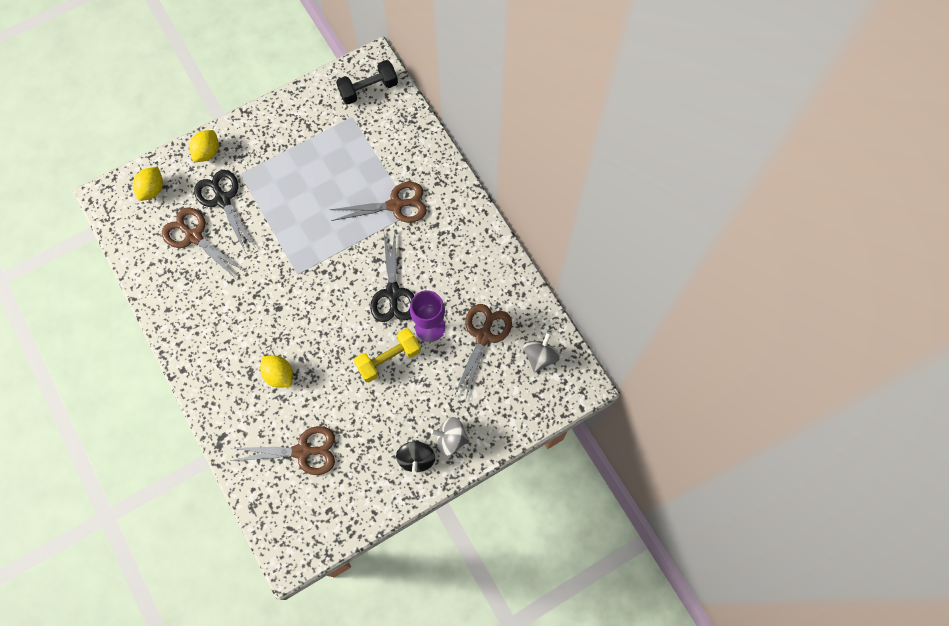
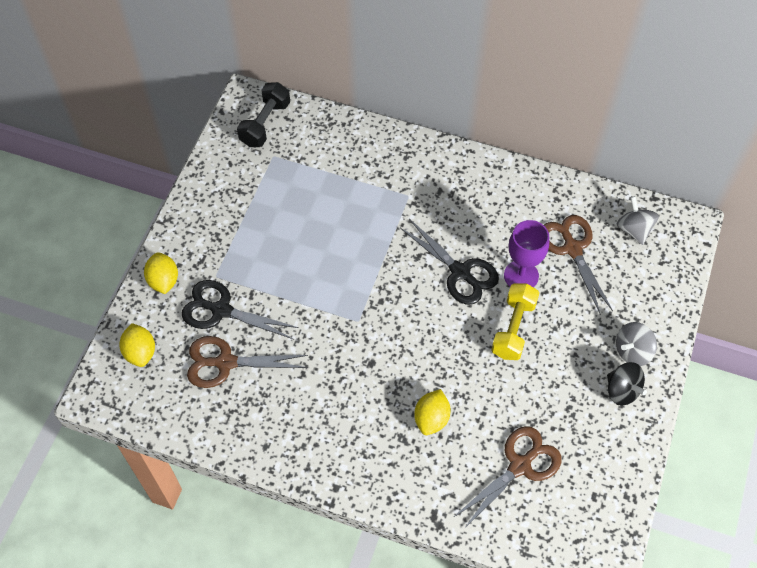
camera: 40 degrees left, 10 degrees down
yellow lemon [260,355,293,388] -> yellow lemon turned 75 degrees counterclockwise [414,389,451,435]
brown scissors [330,182,427,223] -> none

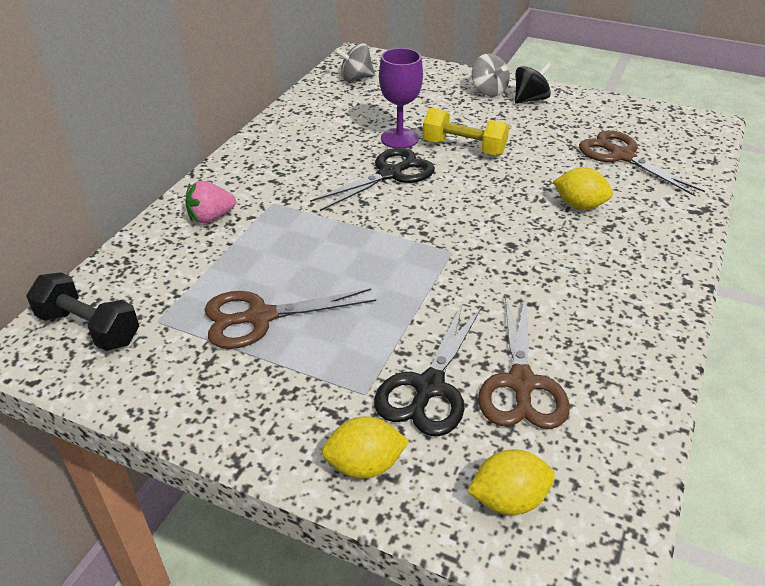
camera: 85 degrees left, 20 degrees down
brown scissors [544,215,613,315] -> brown scissors moved to [204,288,376,349]
none -> pink strawberry [186,181,236,223]

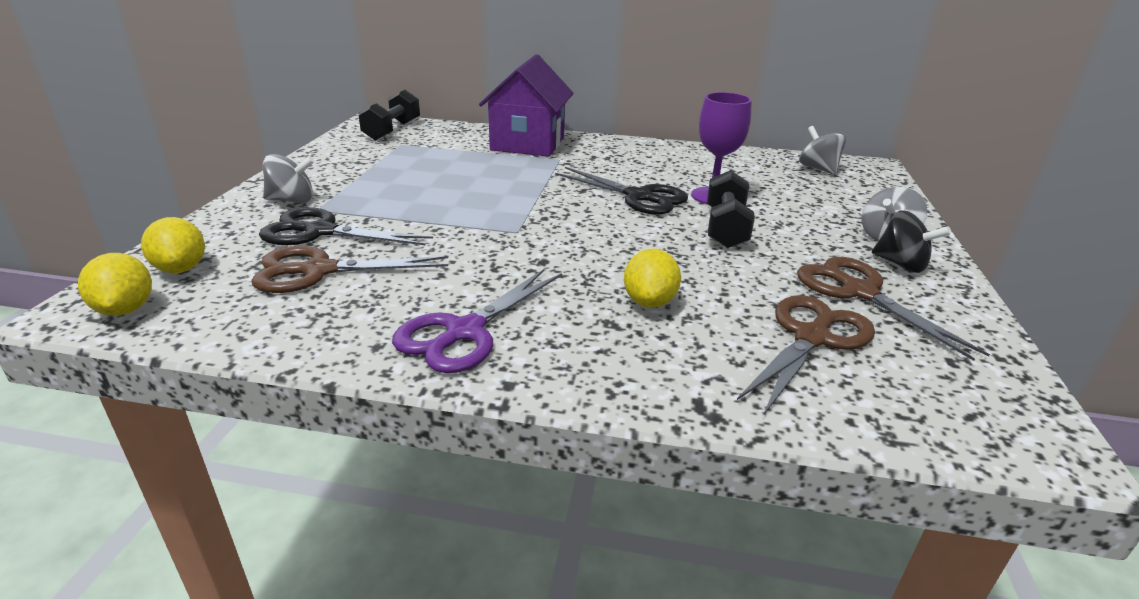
camera: 75 degrees right, 10 degrees down
pink strawberry [186,181,236,223] -> purple house [479,55,574,157]
brown scissors [204,288,376,349] -> brown scissors moved to [797,257,990,361]
yellow lemon [322,416,409,479] -> yellow lemon moved to [78,253,152,316]
yellow dumbbell [423,108,509,156] -> black dumbbell [707,170,755,249]
none -> grey spinning top [263,154,315,203]
none -> purple scissors [392,269,562,373]

